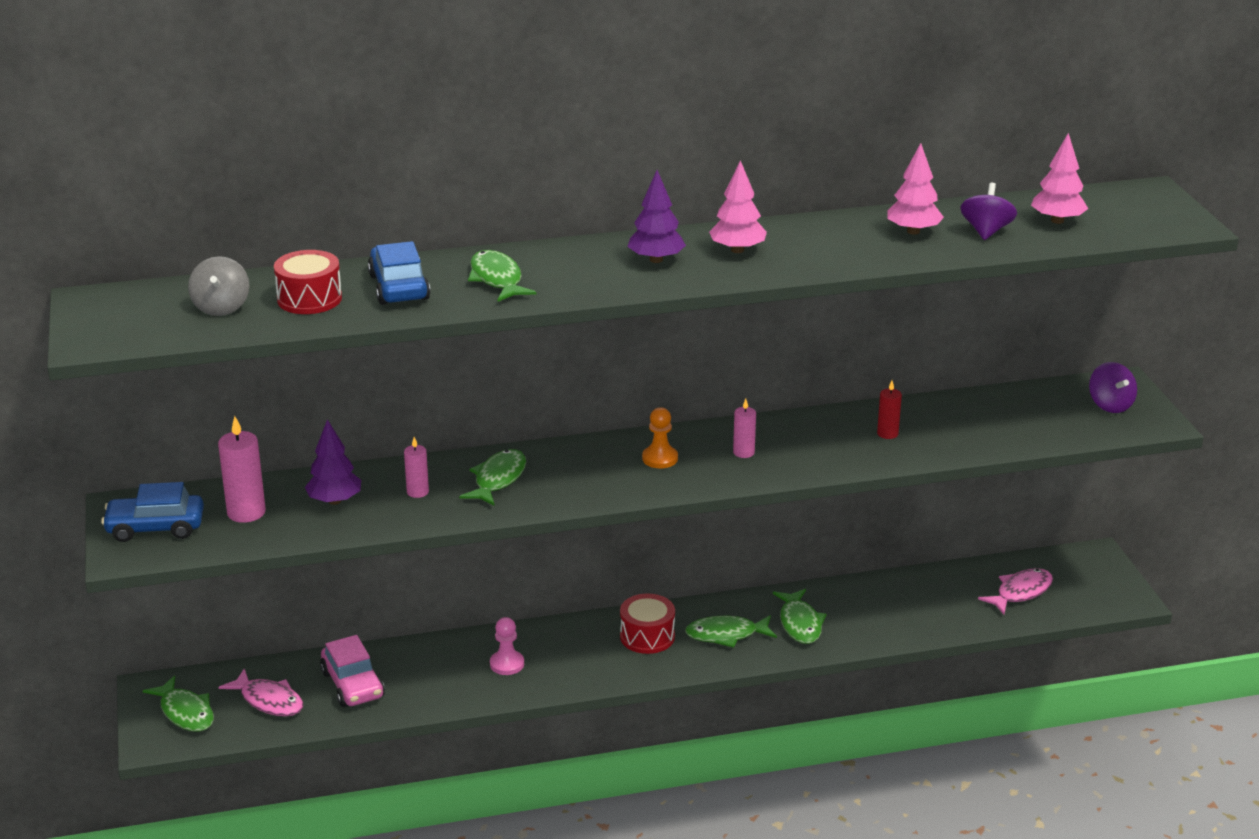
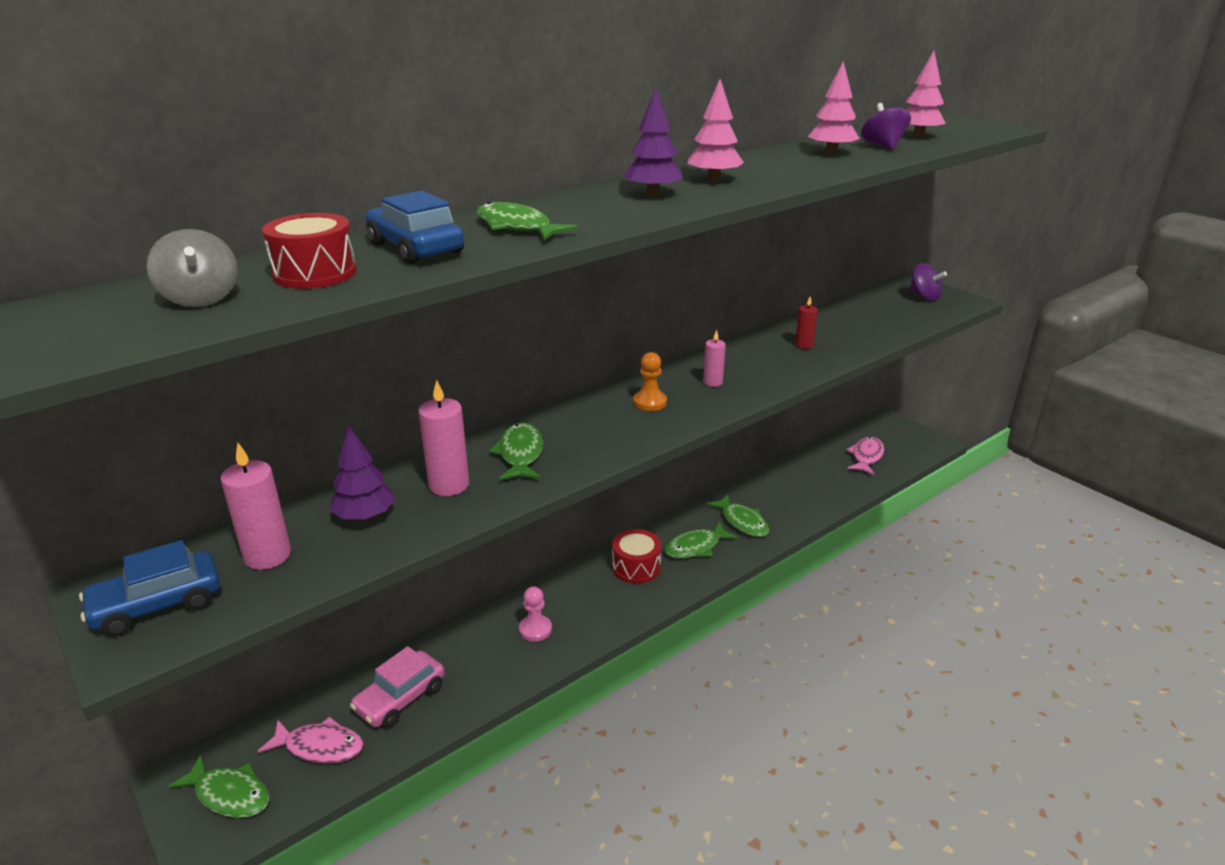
camera: 25 degrees left, 0 degrees up
pink car [320,635,385,707] -> pink car turned 90 degrees clockwise [350,646,445,729]
pink candle [404,437,429,498] -> pink candle [418,380,469,496], size x1.70

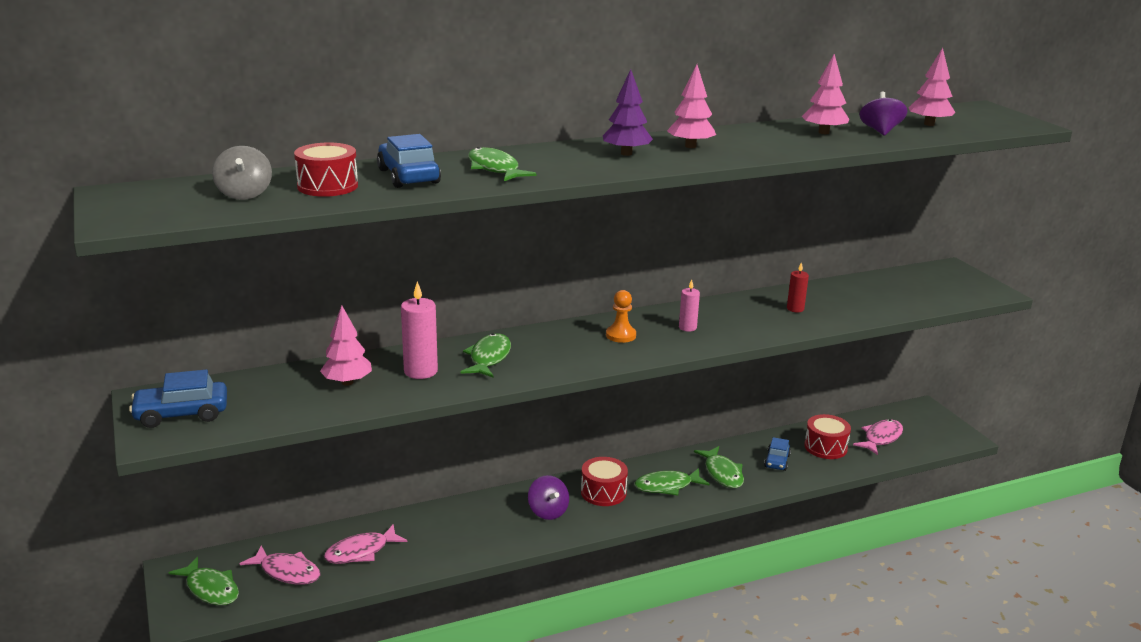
camera: 15 degrees right, 5 degrees down
pink candle [220,443,291,570] -> none
purple tree [329,425,395,521] -> pink tree [320,305,372,386]
pink car [350,646,445,729] -> pink fish [324,524,408,564]
pink pawn [519,586,552,641] -> none
purple spinning top [909,263,947,301] -> purple spinning top moved to [528,475,569,520]
none -> blue car [764,437,791,471]
none -> red drum [804,414,851,459]

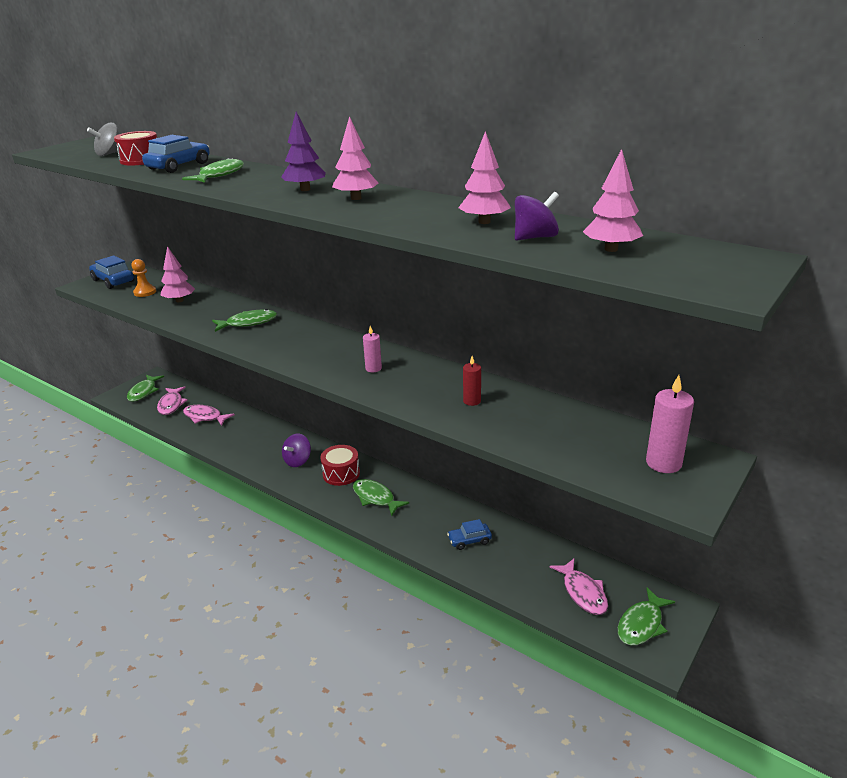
camera: 60 degrees right, 5 degrees up
pink candle [401,281,438,379] -> pink candle moved to [646,375,694,473]
orange pawn [606,290,636,343] -> orange pawn moved to [132,259,156,297]
green fish [694,446,744,488] -> green fish moved to [618,588,675,645]
red drum [804,414,851,459] -> none
pink fish [853,419,903,455] -> pink fish turned 60 degrees clockwise [549,559,608,615]

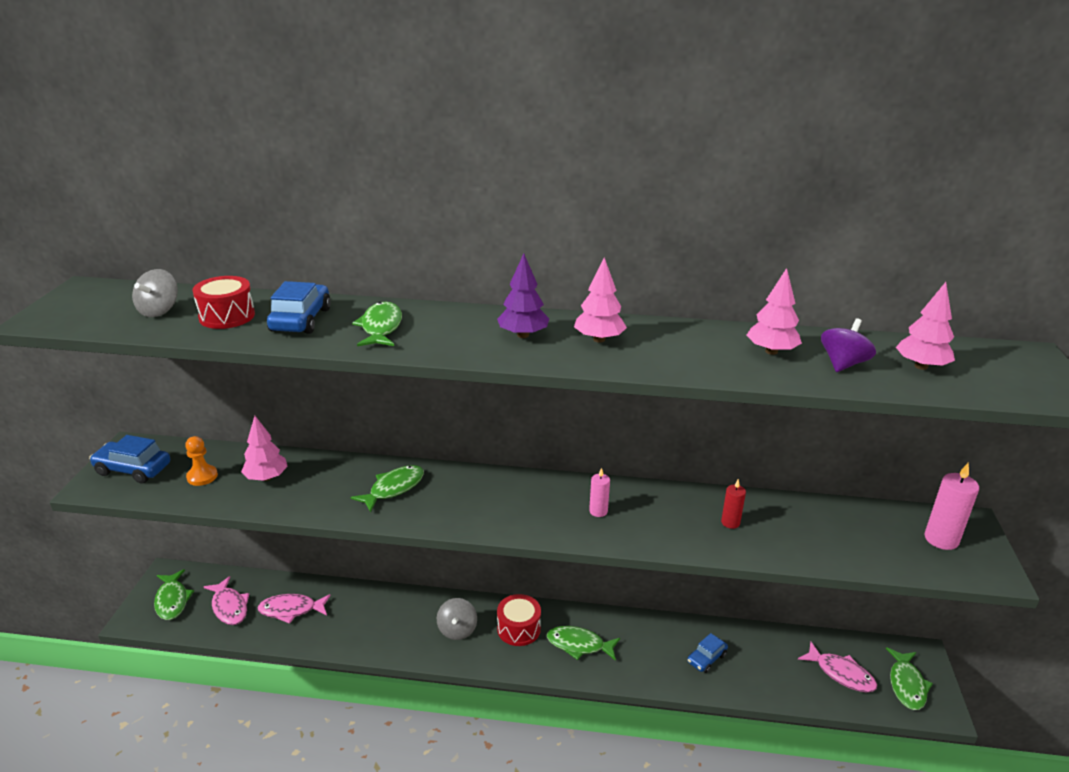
camera: 30 degrees left, 0 degrees up
purple spinning top [282,433,311,467] -> grey spinning top [437,598,477,640]

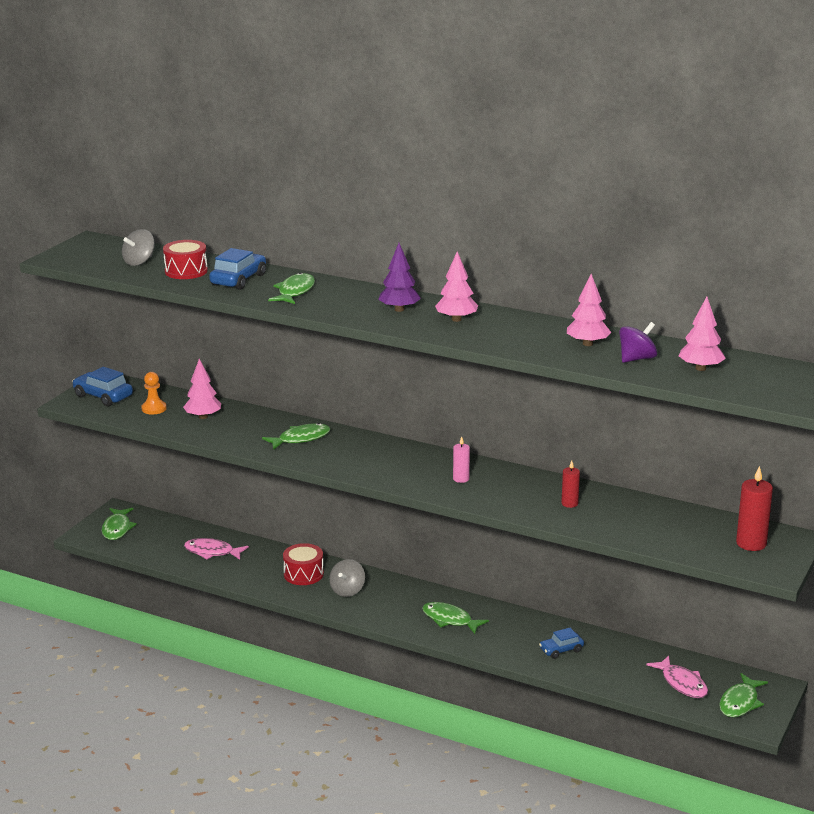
camera: 20 degrees right, 5 degrees down
pink fish [204,576,249,625] -> none
red drum [497,594,541,646] -> red drum moved to [283,543,324,585]
pink candle [925,463,979,550] -> red candle [736,466,773,551]

